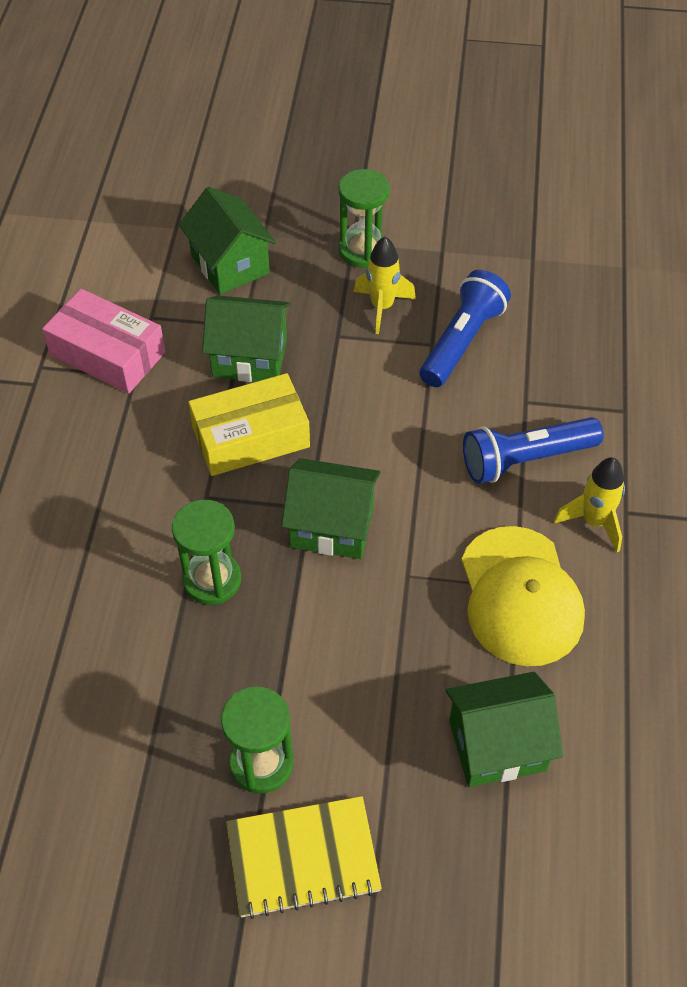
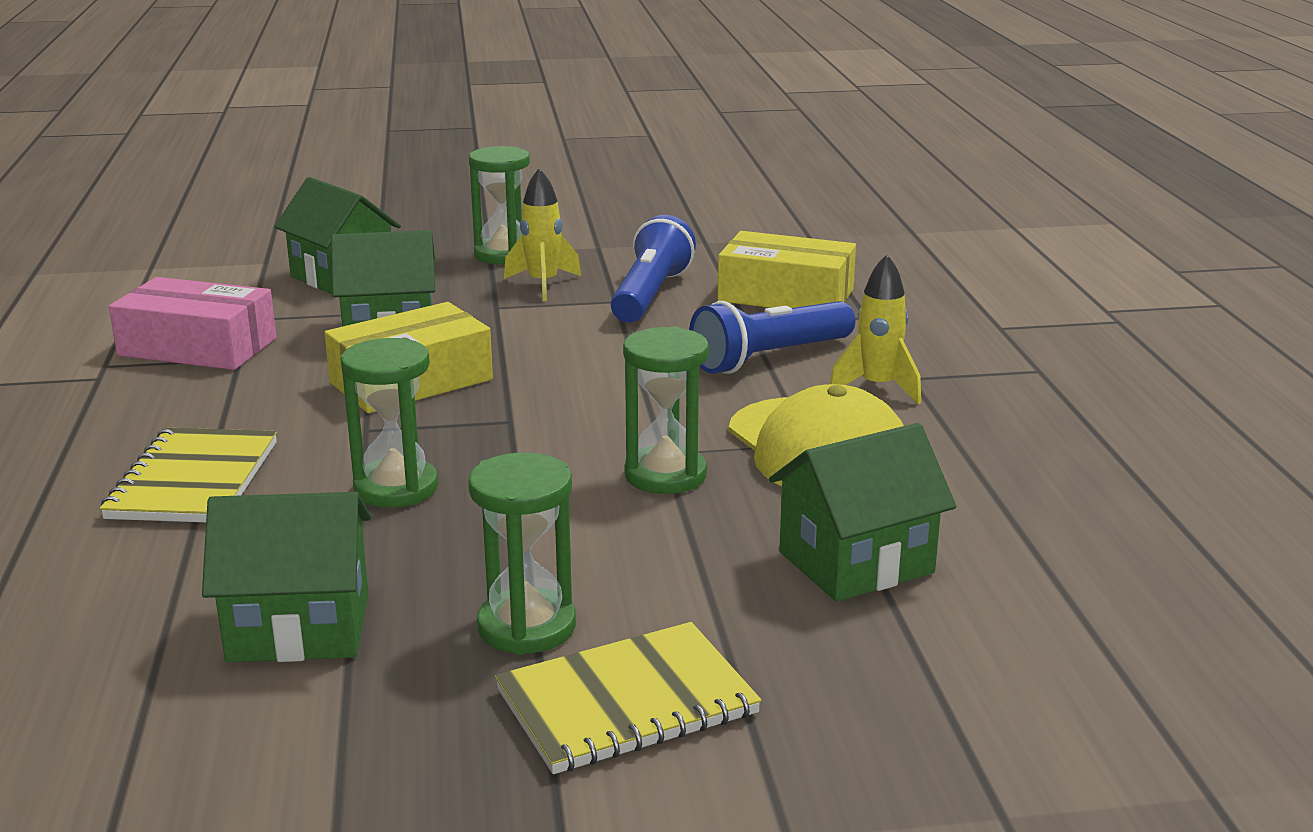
camera: 15 degrees left, 30 degrees down
green house [281,458,381,559] -> green house moved to [202,492,371,663]
none -> yellow notebook [100,428,277,522]
none -> green hourglass [623,326,709,494]
none -> yellow box [718,231,856,308]

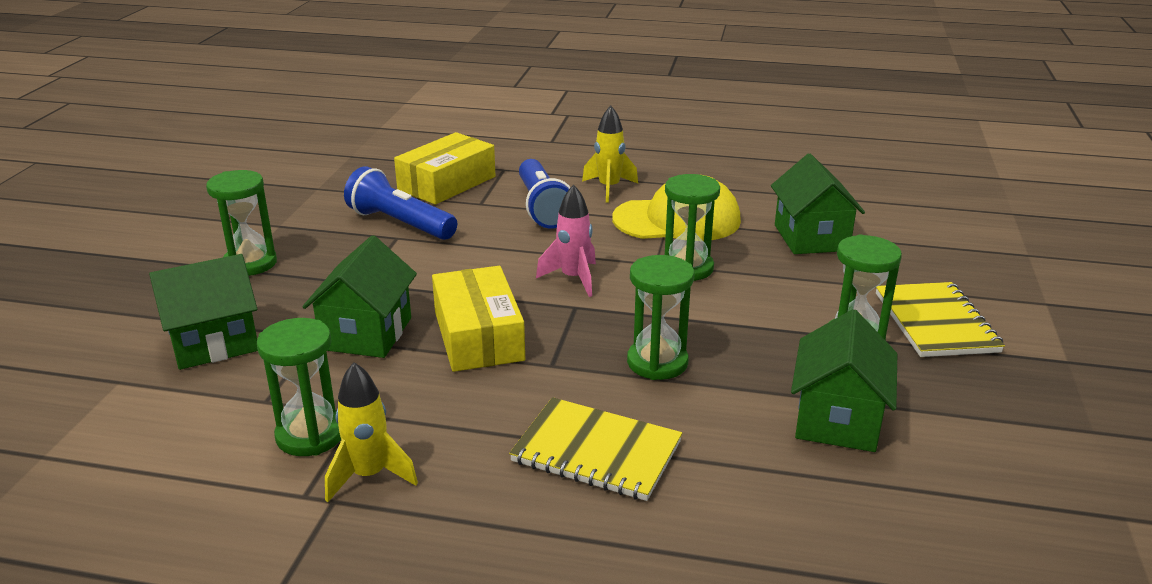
camera: 70 degrees left, 5 degrees up
pink box [109,277,276,370] -> green hourglass [257,318,341,456]
yellow rocket [504,168,581,301] -> yellow rocket moved to [325,362,418,502]
none -> pink rocket [536,184,596,297]

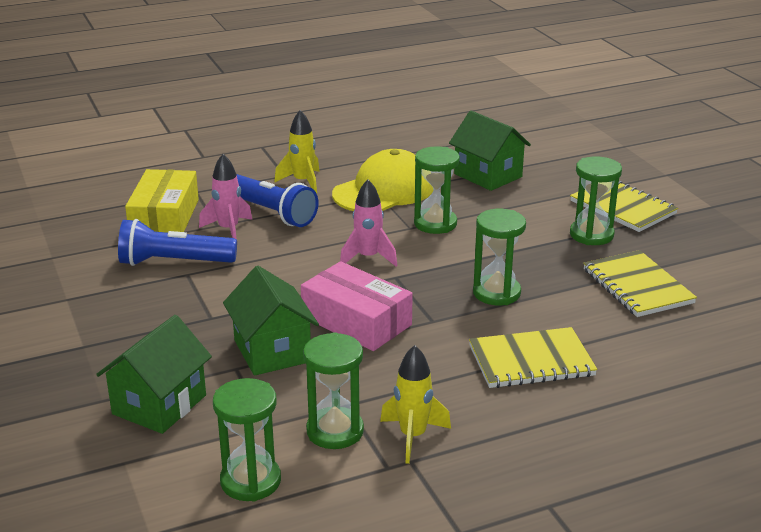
camera: 35 degrees left, 0 degrees up
green hourglass [206,170,277,276] -> green hourglass moved to [213,378,281,502]
yellow box [432,266,525,372] -> pink box [301,261,413,351]
green house [791,309,897,452] -> yellow notebook [583,250,697,317]
none -> pink rocket [199,154,252,240]

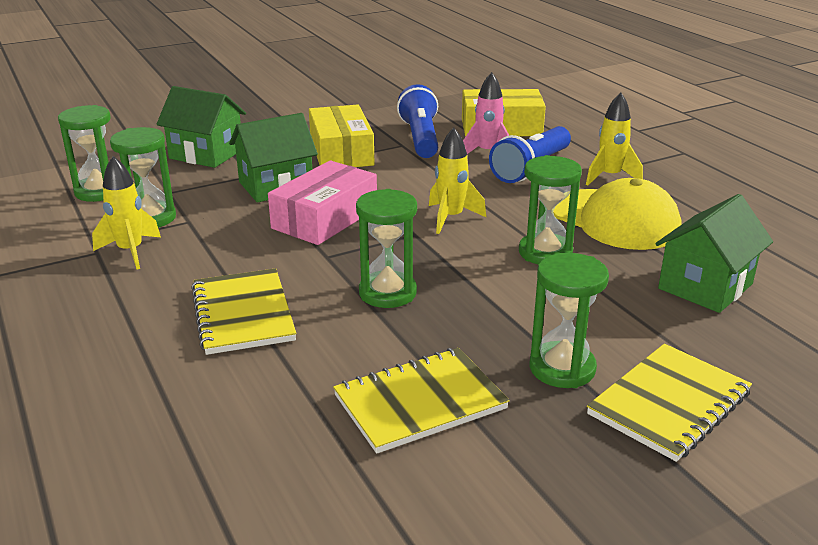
camera: 85 degrees right, 0 degrees up
pink rocket [340,179,397,267] -> yellow rocket [429,127,486,234]
none -> yellow box [309,105,375,167]

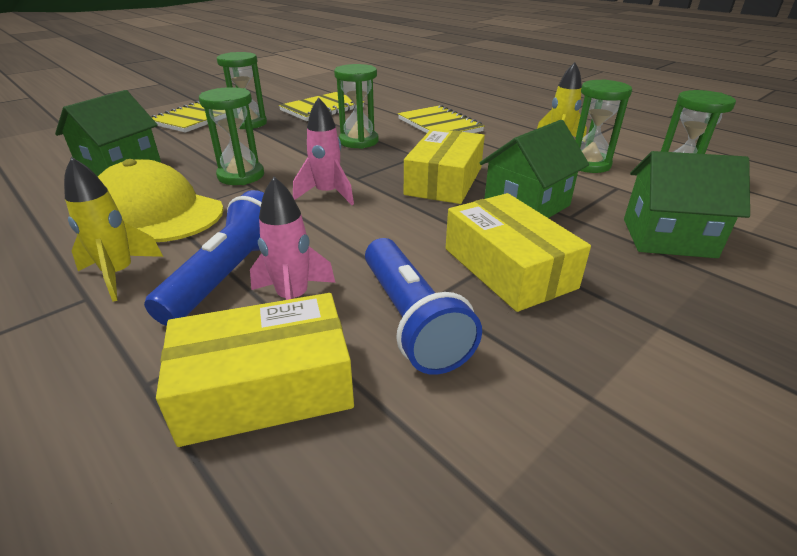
camera: 165 degrees right, 5 degrees up
pink box [268,160,377,245] -> yellow box [404,128,485,204]
yellow rocket [429,127,486,234] -> pink rocket [293,97,354,205]

